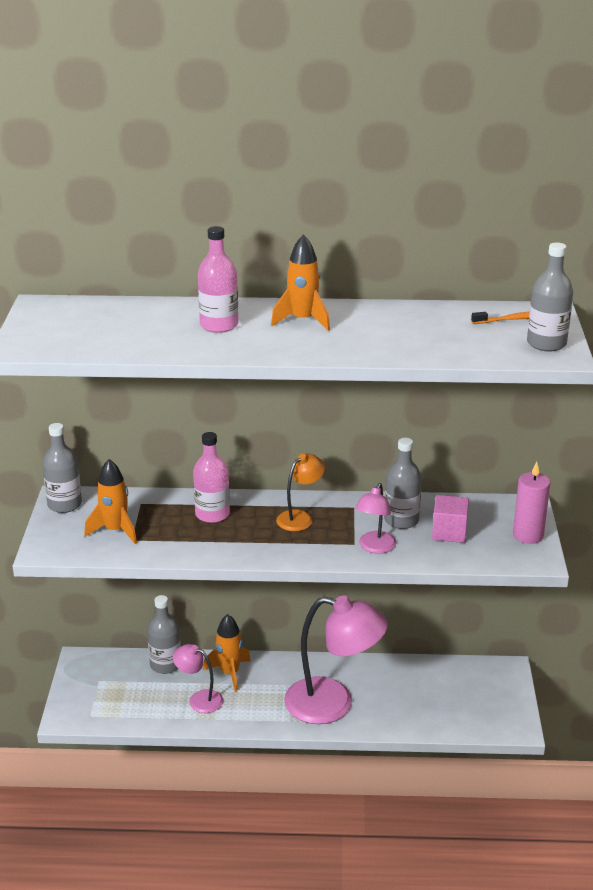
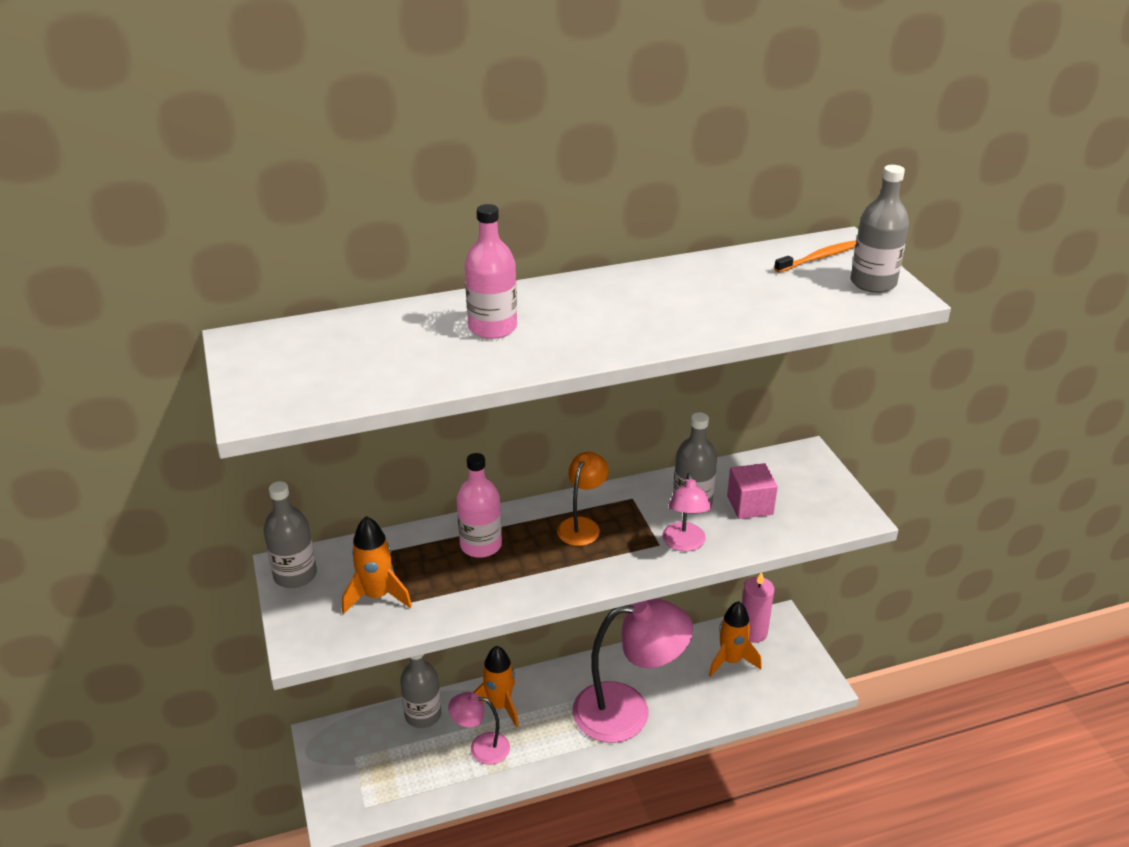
camera: 20 degrees left, 5 degrees up
orange rocket [271,234,330,331] -> orange rocket moved to [709,601,762,677]
pink candle [513,462,550,544] -> pink candle moved to [742,573,774,643]

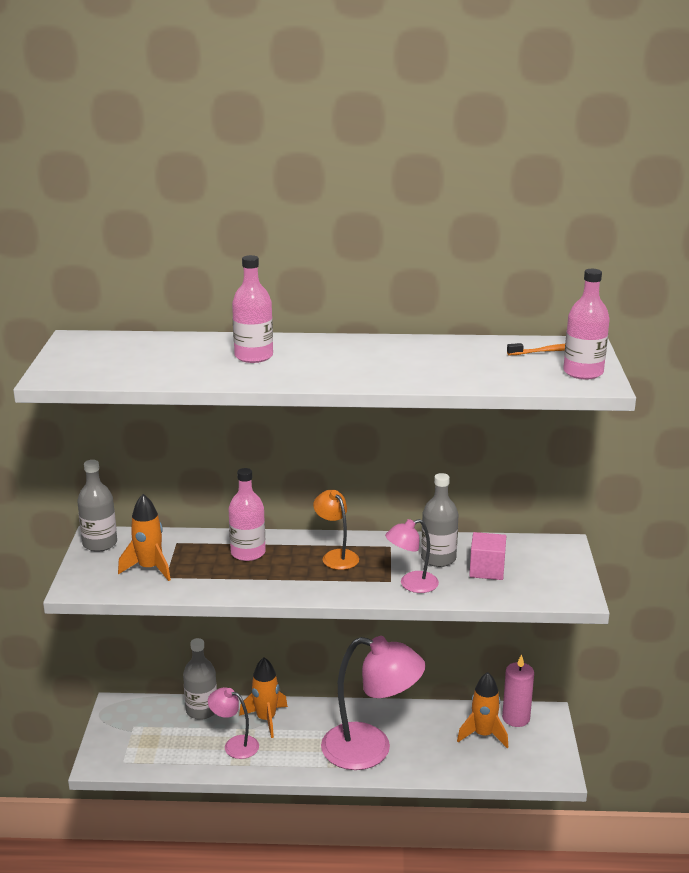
camera: 20 degrees right, 10 degrees down
orange lamp [557,452,609,546] -> orange lamp turned 75 degrees counterclockwise [313,490,359,570]
pink lamp [662,473,711,552] -> pink lamp turned 45 degrees clockwise [385,519,439,593]
grey bottle [850,165,909,293] -> pink bottle [563,269,610,380]

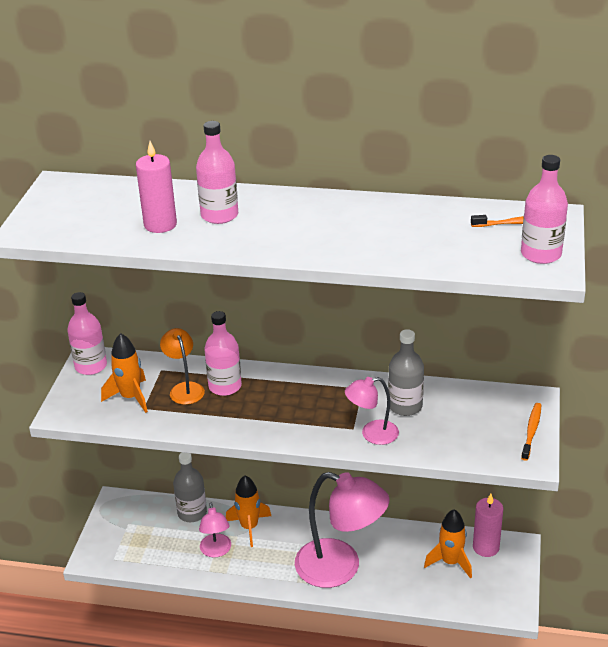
camera: 10 degrees right, 10 degrees up
grey bottle [77,460,117,552] -> pink bottle [67,292,107,375]
pink lamp [208,687,259,759] -> pink lamp turned 135 degrees counterclockwise [199,503,231,558]
orange lamp [313,490,359,570] -> orange lamp moved to [160,328,205,405]
pink cube [469,532,506,580] -> none
none -> pink candle [136,141,177,233]
none -> orange toothbrush [521,403,541,461]

